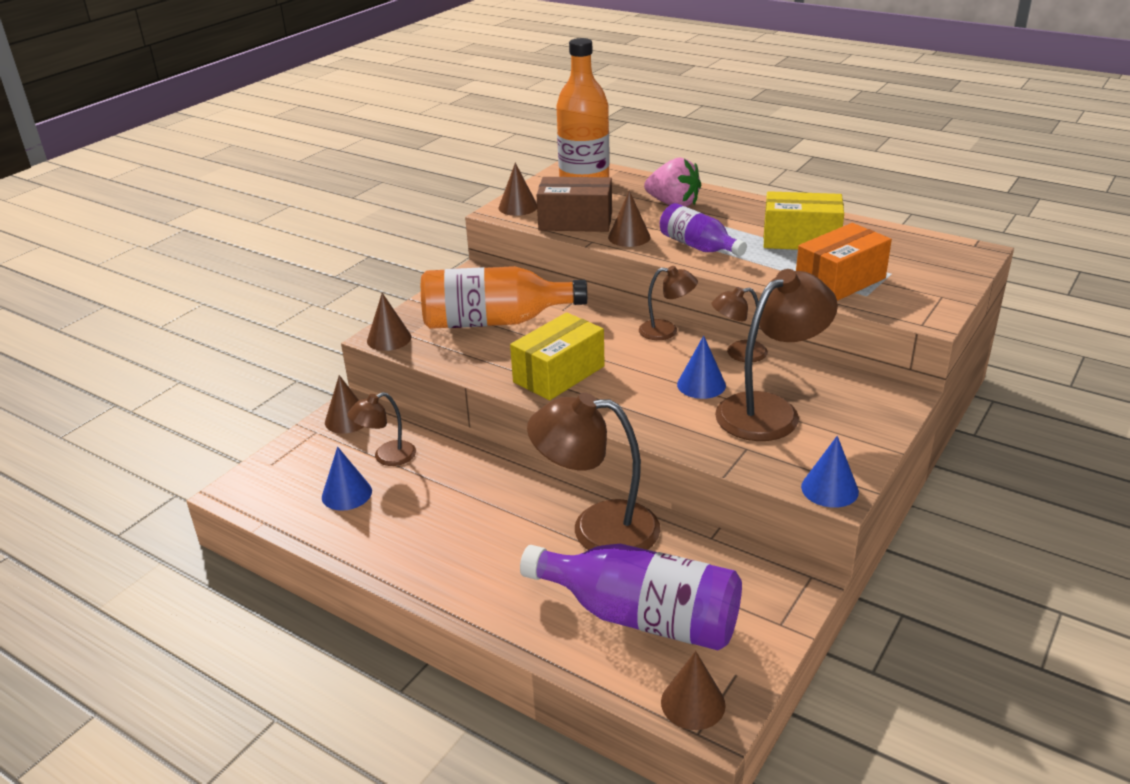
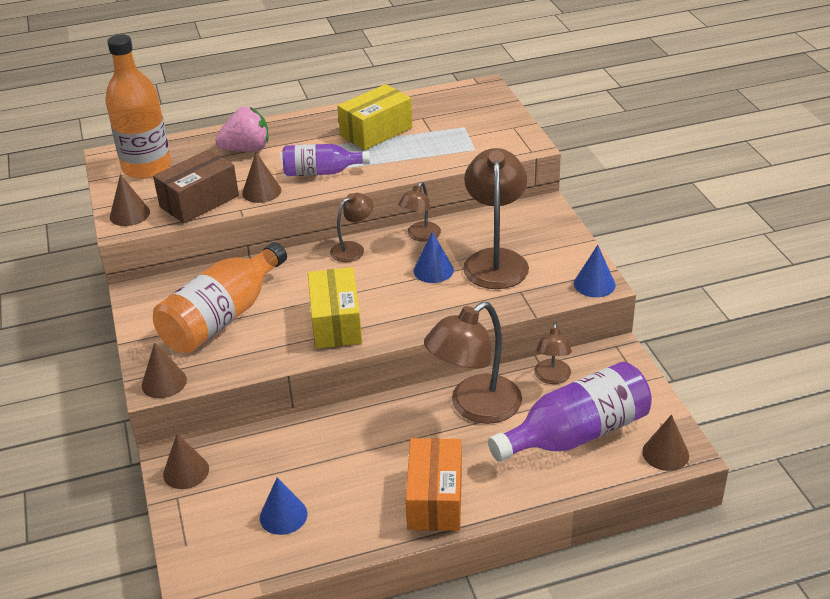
camera: 50 degrees left, 5 degrees up
brown lamp [347,392,416,466] -> brown lamp moved to [534,322,572,384]
orange box [796,223,892,301] -> orange box moved to [406,438,462,531]

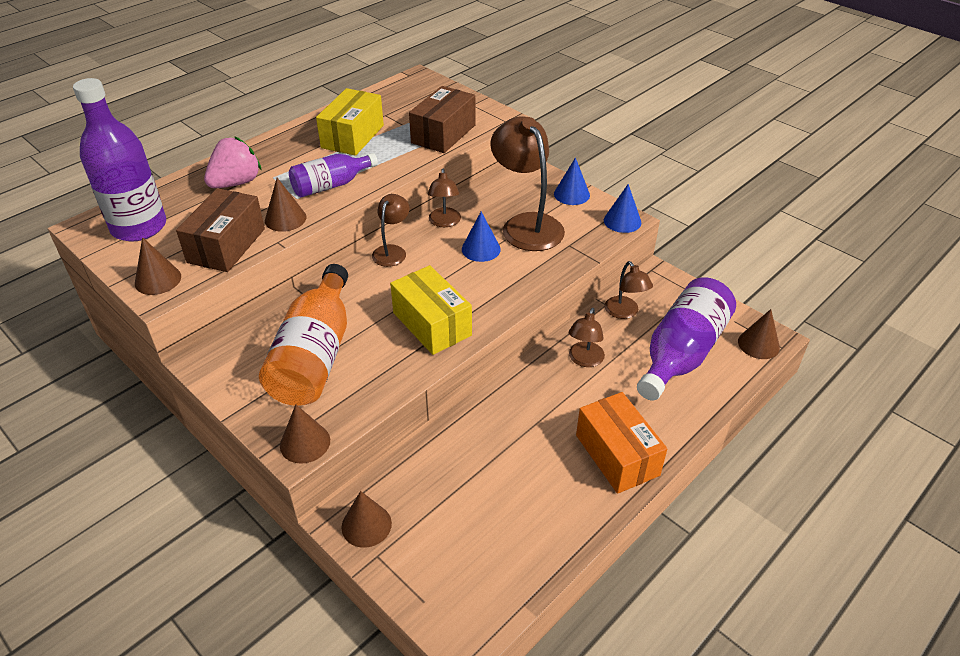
camera: 30 degrees left, 5 degrees up
orange bottle [105,35,171,179] -> purple bottle [73,78,166,241]
blue cone [260,477,308,535] -> blue cone moved to [554,157,590,205]
brown lamp [424,302,522,424] -> brown lamp [569,308,605,367], size x0.53
none -> brown box [409,86,475,153]

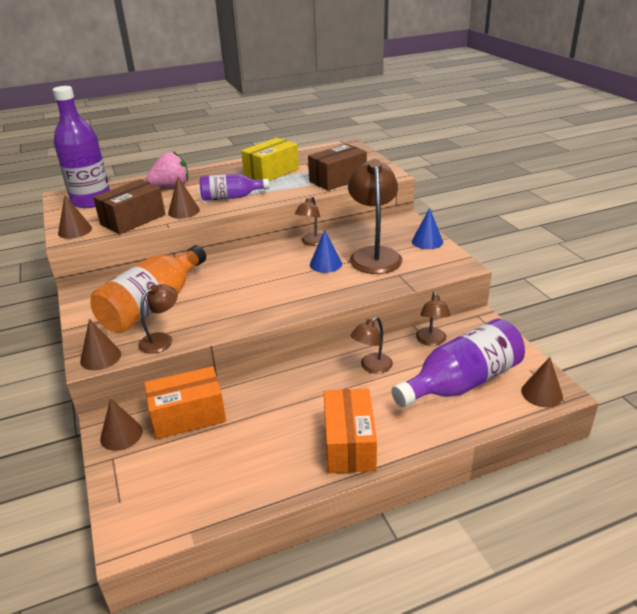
camera: 25 degrees right, 10 degrees down
brown lamp [372,194,409,267] -> brown lamp moved to [138,284,178,354]
yellow box [390,265,472,355] -> none
blue cone [604,184,641,233] -> none
none -> orange box [144,366,226,439]

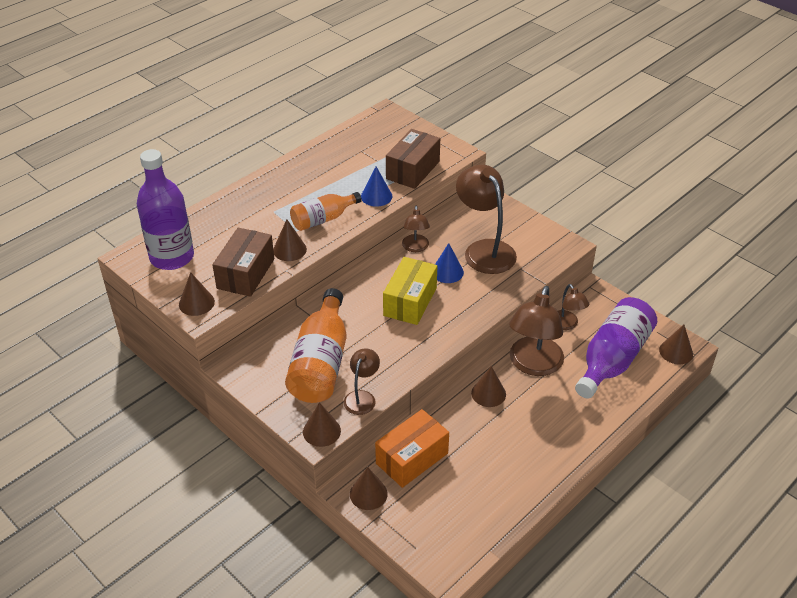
camera: 25 degrees left, 10 degrees up
pink strawberry [146,151,188,188] -> none
purple bottle [200,174,269,201] -> orange bottle [290,192,362,231]
yellow box [241,138,299,181] -> yellow box moved to [383,257,437,325]
orange box [324,388,377,473] -> none
brown lamp [350,317,393,374] -> brown lamp [509,286,564,376], size x1.87
blue cone [412,208,443,249] -> blue cone moved to [361,167,392,207]
none -> brown cone [471,366,506,407]

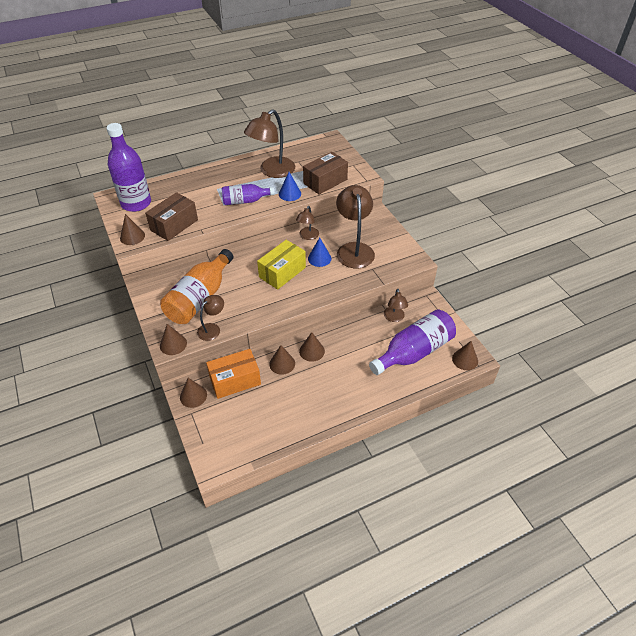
camera: 20 degrees right, 5 degrees up
brown cone [273,219,307,261] -> brown cone moved to [269,345,295,375]
orange bottle [290,192,362,231] -> purple bottle [222,184,275,205]
brown lamp [509,286,564,376] -> brown lamp moved to [244,109,295,178]

